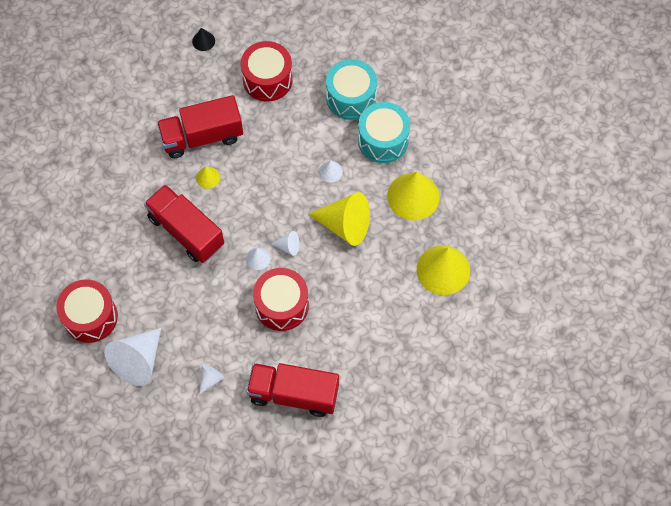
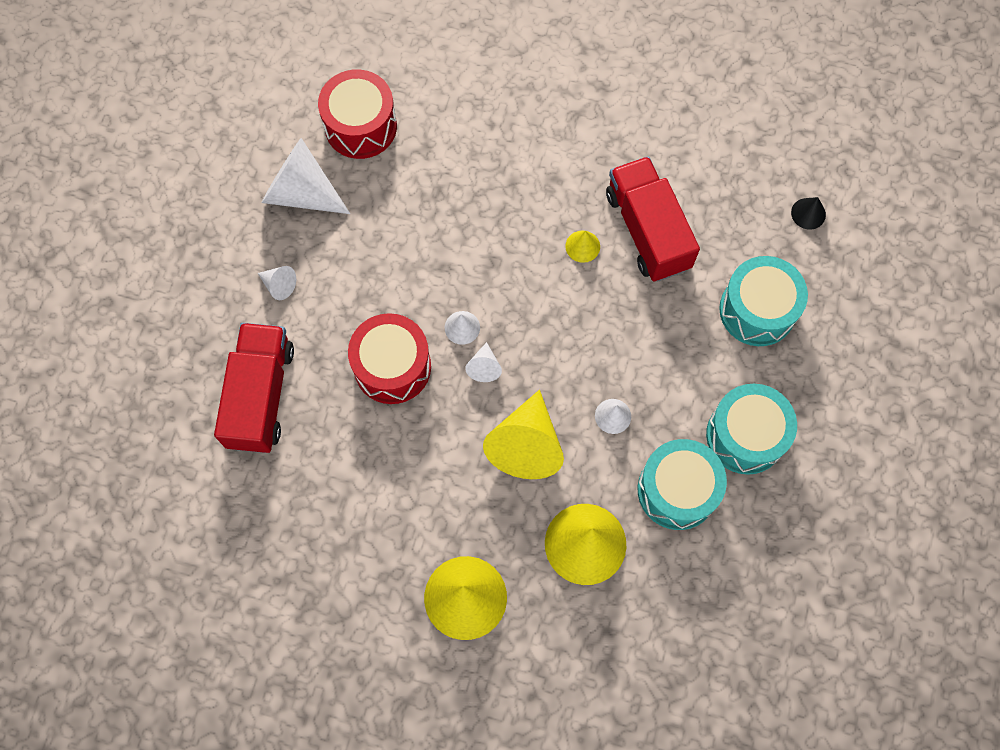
camera: 85 degrees right, 5 degrees up
red truck [144,184,224,263] -> none
red drum [241,41,293,102] -> turquoise drum [719,256,808,346]

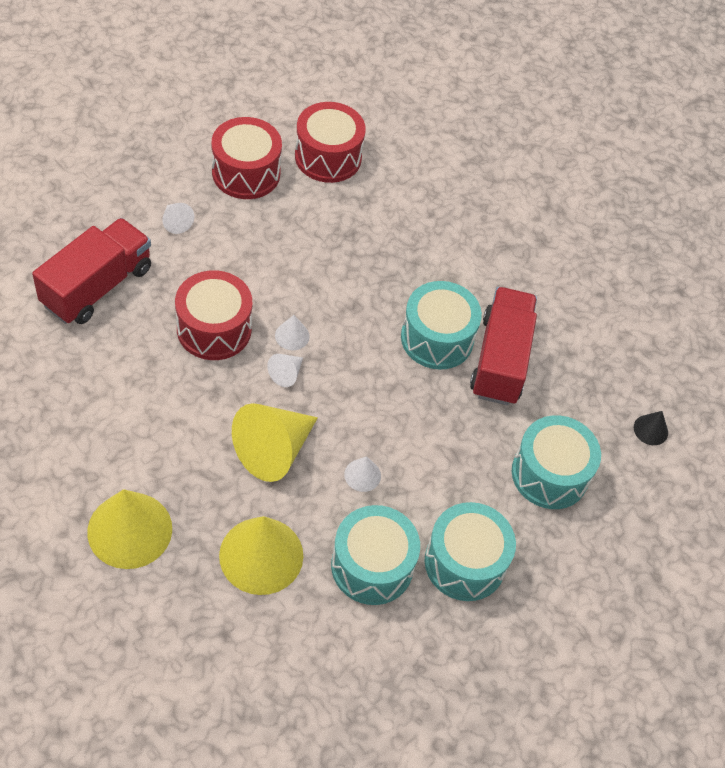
camera: 25 degrees right, 15 degrees down
white cone [261,138,351,214] -> red drum [212,117,282,199]
yellow cone [565,231,600,263] -> turquoise drum [401,281,482,370]

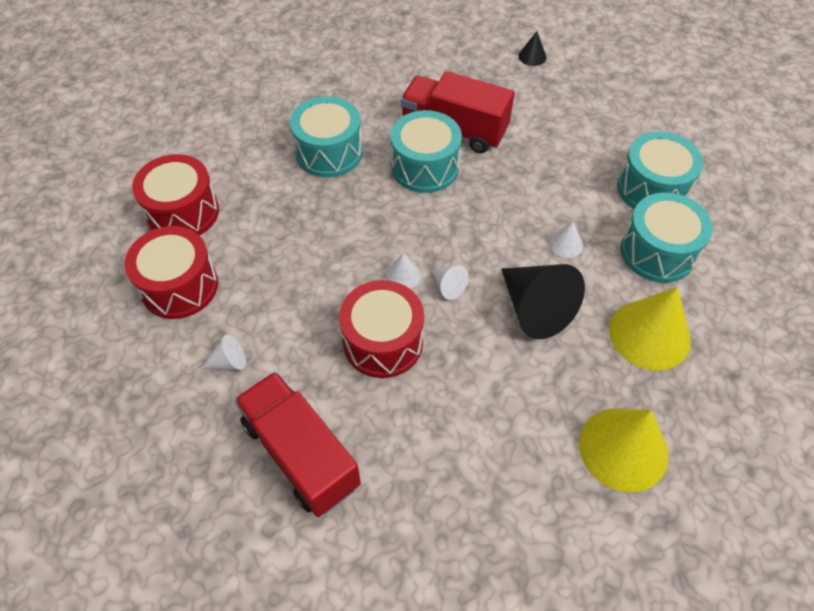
camera: 70 degrees left, 0 degrees up
yellow cone [232,403,318,482] -> black cone [501,264,585,339]
turquoise drum [512,415,601,509] -> turquoise drum moved to [290,96,363,178]

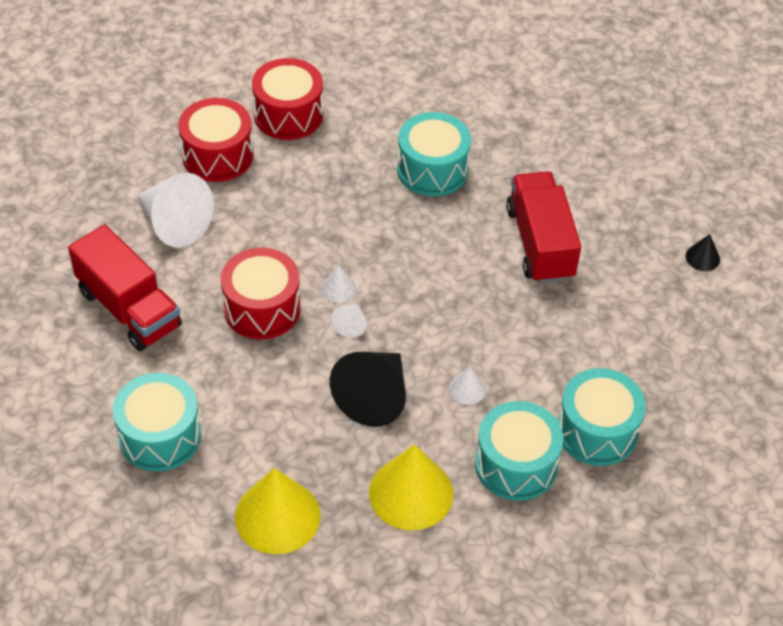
camera: 55 degrees right, 5 degrees down
white cone [201,334,246,370] -> white cone [137,173,213,248], size x2.16
red truck [234,372,361,517] -> red truck turned 120 degrees clockwise [68,225,182,351]
turquoise drum [391,110,462,193] -> turquoise drum moved to [113,373,201,472]

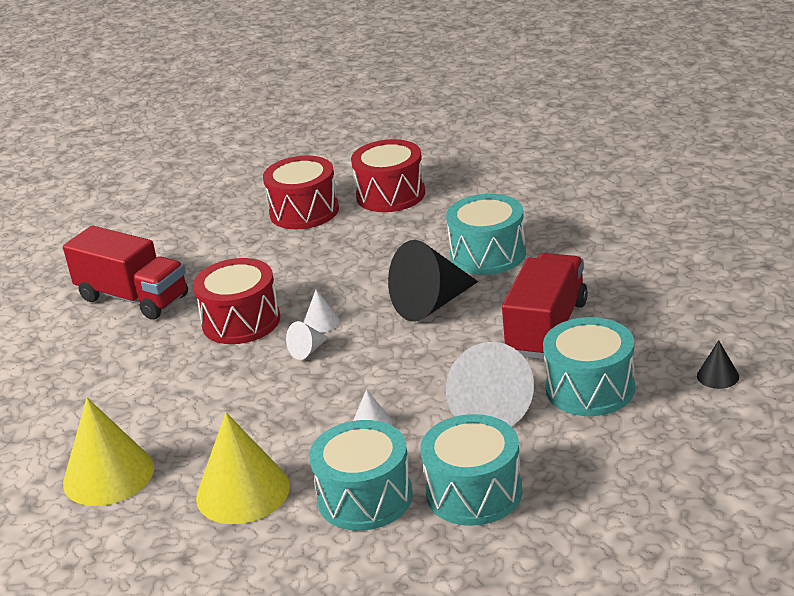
camera: 35 degrees right, 20 degrees down
red truck [68,225,182,351] -> red truck turned 45 degrees counterclockwise [63,226,188,320]
turquoise drum [113,373,201,472] -> turquoise drum moved to [543,317,635,416]
white cone [137,173,213,248] -> white cone moved to [446,342,534,426]
black cone [330,352,406,427] -> black cone moved to [388,240,478,322]

